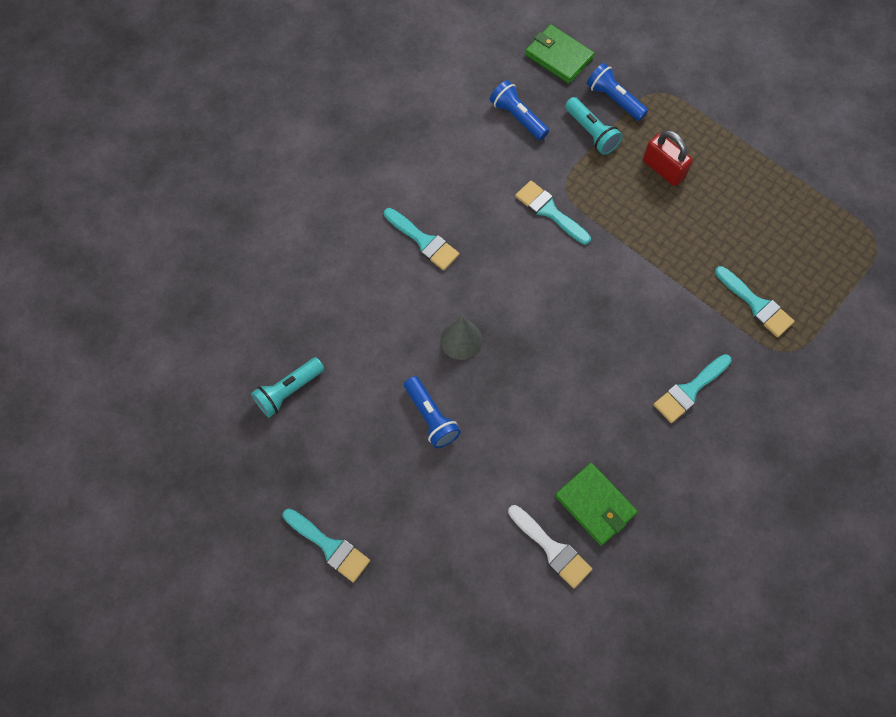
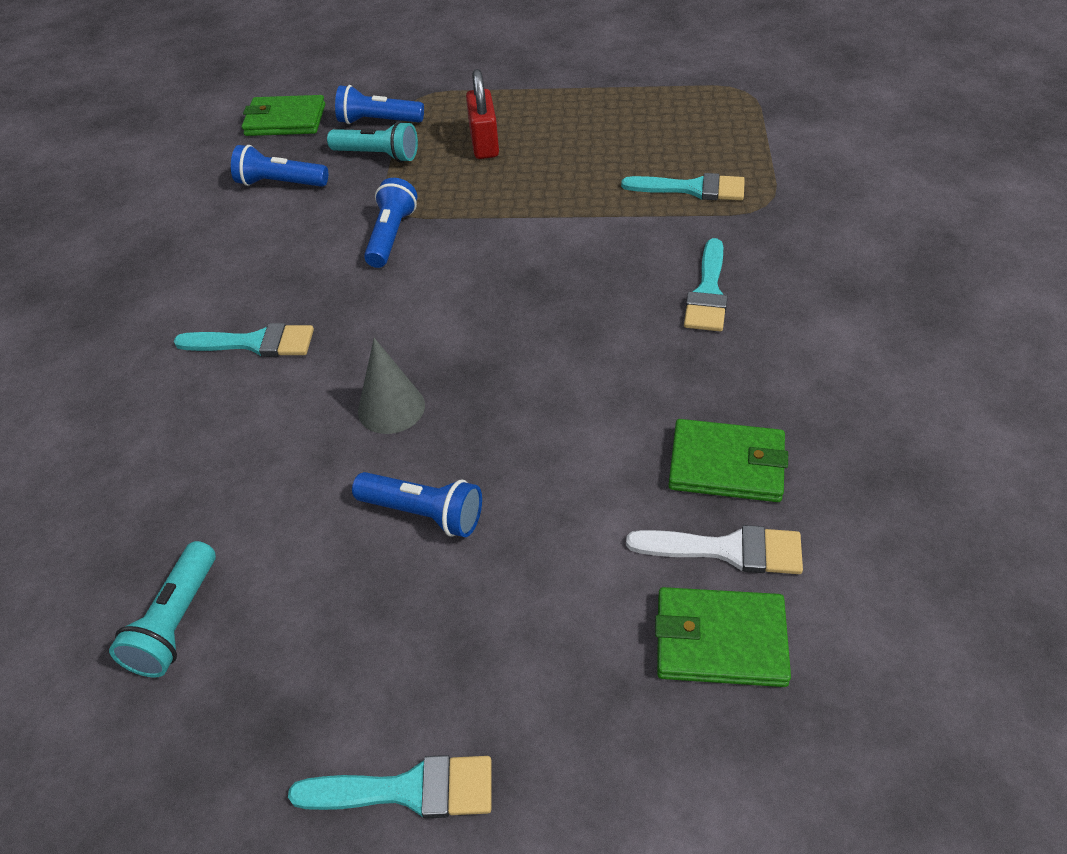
camera: 35 degrees left, 20 degrees down
turquoise brush [515,181,591,245] -> blue flashlight [364,178,417,268]
red padlock [643,130,693,186] -> red padlock turned 75 degrees clockwise [466,69,499,159]
none -> green wallet [655,587,791,687]

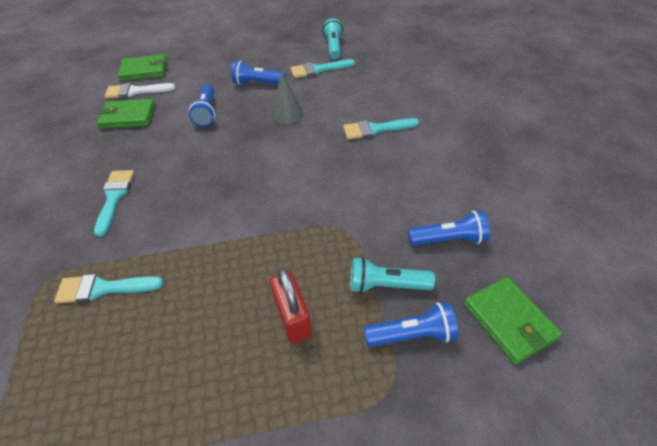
camera: 165 degrees right, 0 degrees up
green wallet [242,95,325,136] -> green wallet turned 75 degrees clockwise [464,277,562,365]
turquoise brush [288,755,492,819] -> turquoise brush moved to [290,59,355,78]
blue flashlight [364,178,417,268] -> blue flashlight moved to [189,85,215,127]

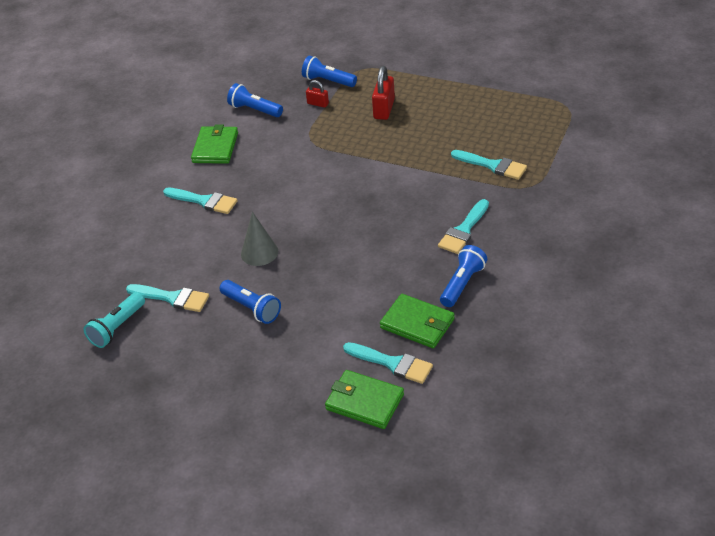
camera: 145 degrees left, 5 degrees down
white brush [105,83,175,99] -> turquoise brush [343,342,433,384]
blue flashlight [189,85,215,127] -> blue flashlight moved to [440,245,487,307]
turquoise flashlight [350,257,435,294] -> red padlock [306,80,329,108]
green wallet [464,277,562,365] -> green wallet moved to [191,124,238,164]

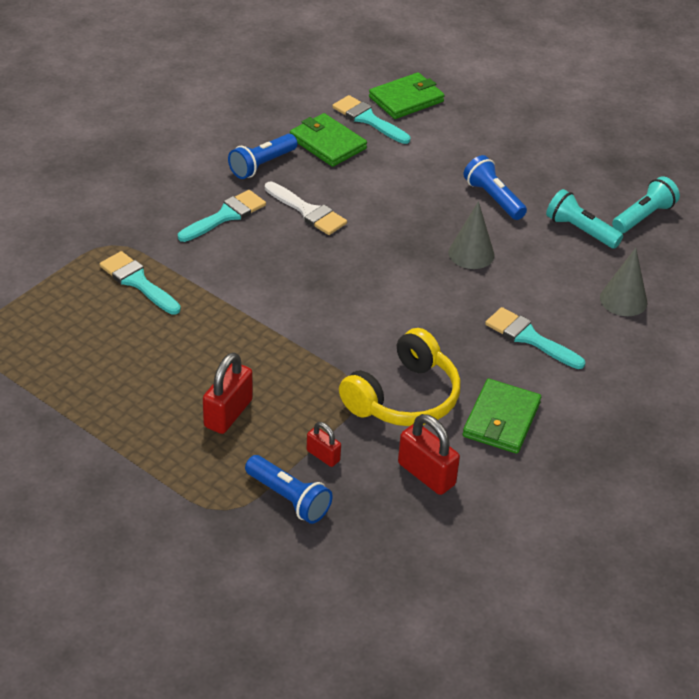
camera: 170 degrees left, 0 degrees up
turquoise brush [126,284,209,312] -> turquoise flashlight [546,189,623,249]
blue flashlight [227,83,283,117] -> red padlock [398,414,460,495]
green wallet [325,370,404,429] -> green wallet turned 75 degrees counterclockwise [369,72,445,119]
none -> white brush [265,182,347,235]
none -> yellow headphones [339,328,461,426]
none -> grey cone [600,248,648,316]

